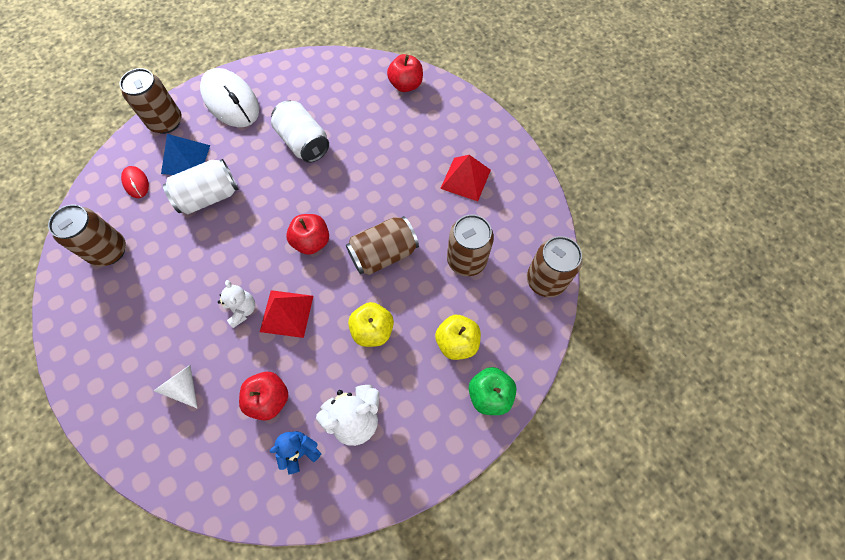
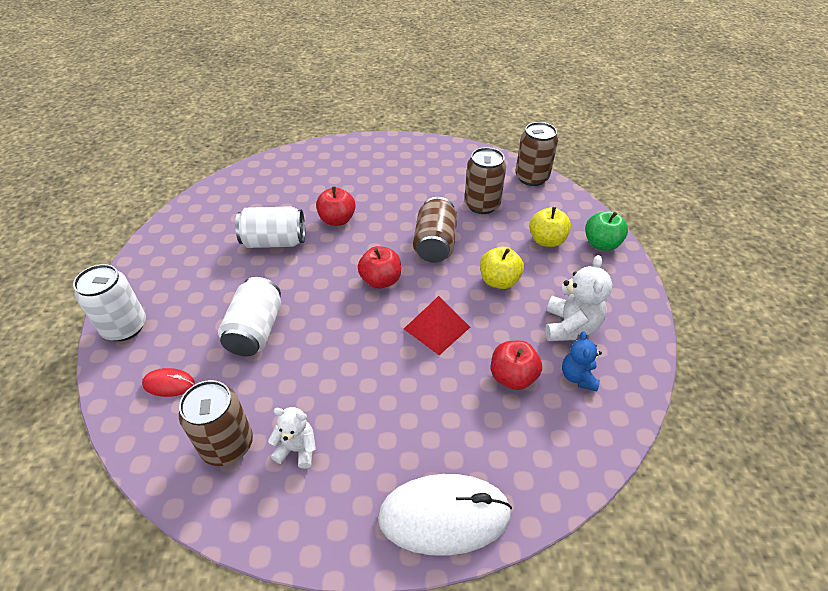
camera: 55 degrees left, 20 degrees down
brown can [119,68,181,134] -> white can [73,264,146,341]
white cone [154,365,197,408] -> none
blue pyramid [161,134,210,175] -> none
white mouse [200,68,259,127] -> white mouse moved to [378,474,512,556]
white teddy bear [218,280,255,328] -> white teddy bear moved to [268,407,316,469]
red apple [387,54,423,92] -> red apple moved to [316,186,356,226]
red pyramid [440,155,491,201] -> none

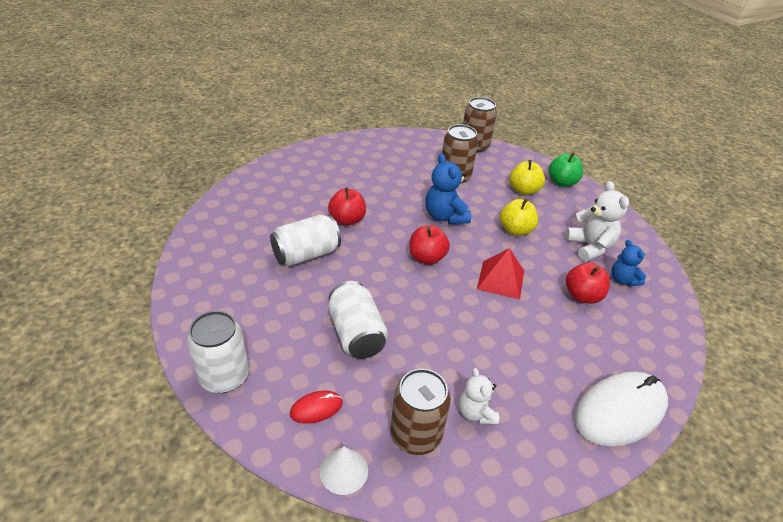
camera: 30 degrees left, 5 degrees down
white teddy bear [268,407,316,469] -> white teddy bear turned 90 degrees counterclockwise [459,368,499,424]
brown can [413,197,457,263] -> blue teddy bear [426,153,471,224]
none -> white cone [320,447,368,495]

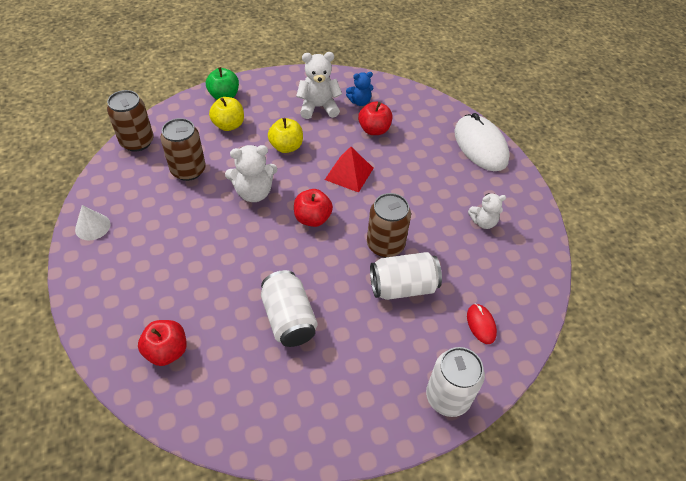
camera: 80 degrees left, 10 degrees up
white cone [320,447,368,495] -> white cone moved to [75,205,110,240]
red apple [328,187,366,226] -> red apple moved to [138,320,187,366]
brown can [391,369,451,455] -> brown can moved to [367,193,411,257]
blue teddy bear [426,153,471,224] -> white teddy bear [225,145,277,202]

